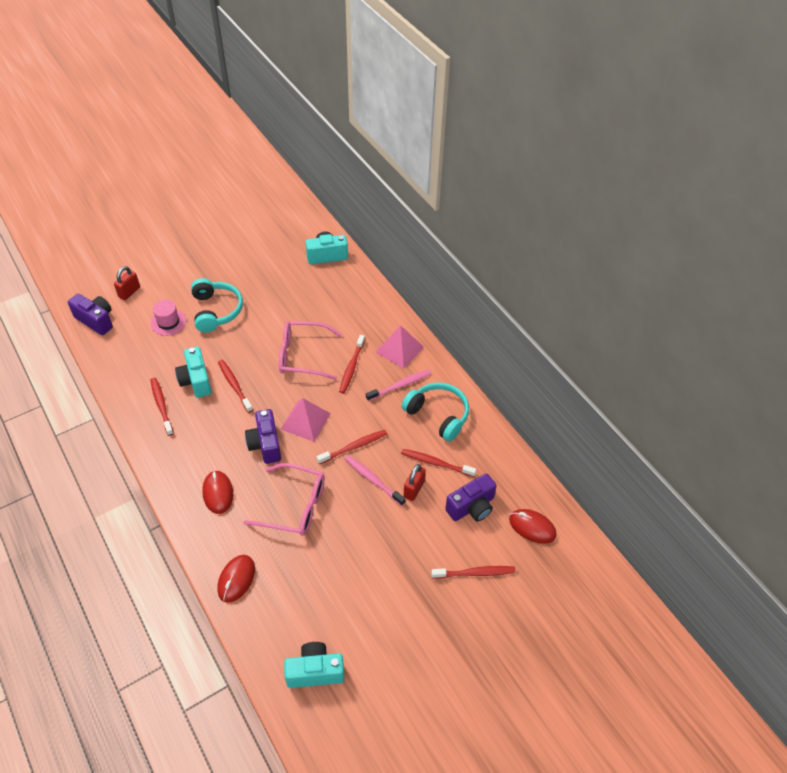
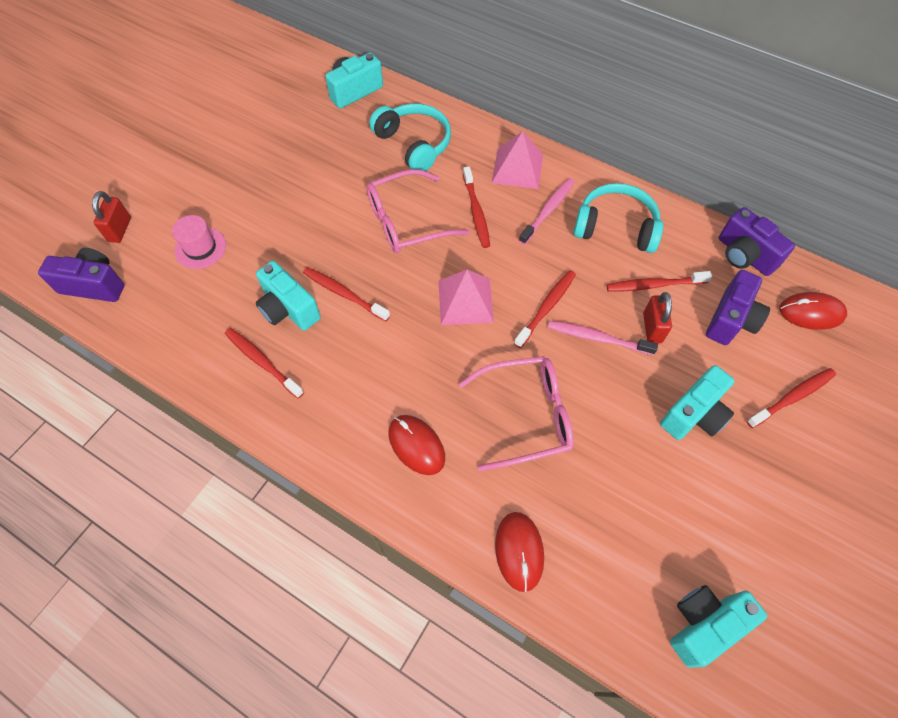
camera: 25 degrees left, 10 degrees up
turquoise headphones [191,278,243,333] -> turquoise headphones moved to [369,103,451,171]
purple camera [245,409,281,464] -> purple camera moved to [719,207,795,276]
none -> turquoise camera [660,365,734,440]

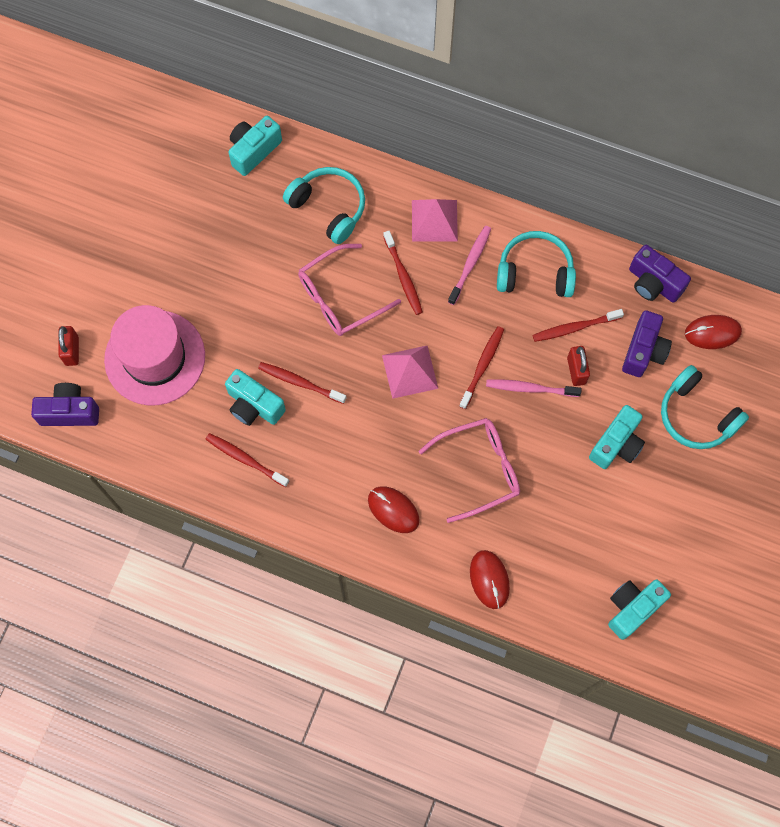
camera: 10 degrees left, 10 degrees up
pink hat [172,215,226,269] -> pink hat [104,305,205,405], size x2.10
red toothbrush [746,368,836,428] -> turquoise headphones [661,365,749,449]

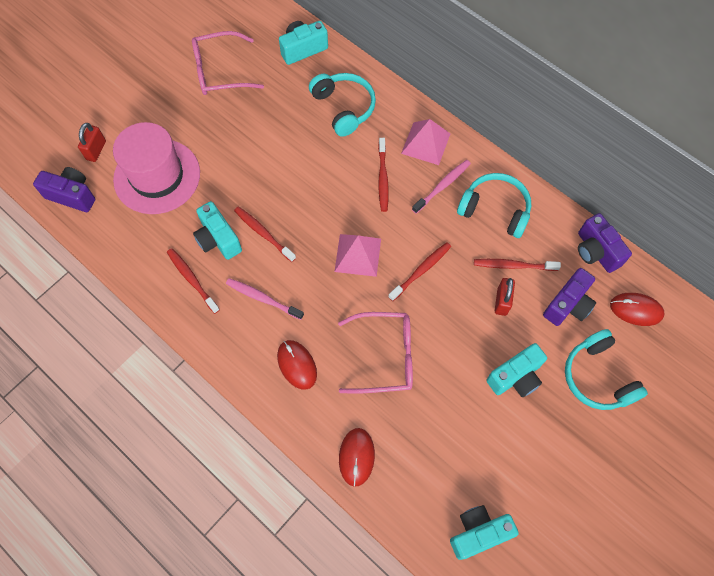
camera: 20 degrees right, 5 degrees down
pink glasses [298,244,401,336] -> pink glasses moved to [192,31,264,95]
pink toothbrush [486,379,582,397] -> pink toothbrush moved to [226,278,304,320]

